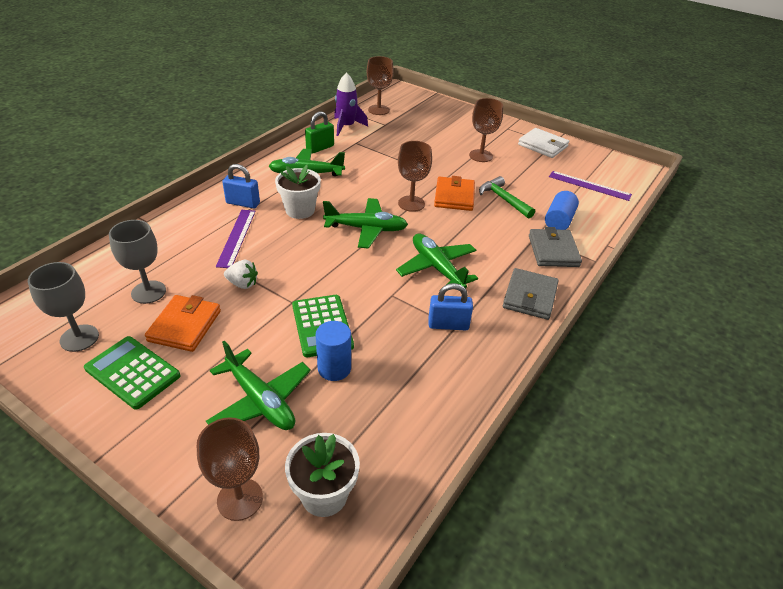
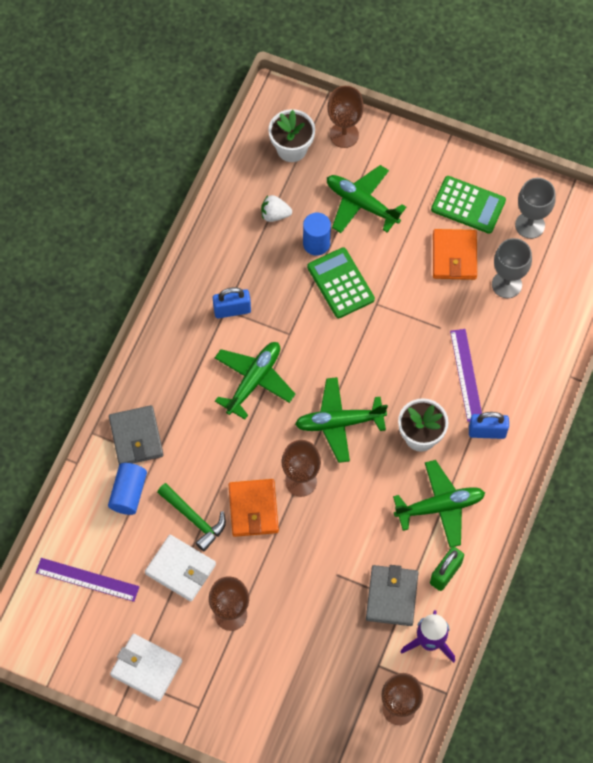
camera: 170 degrees right, 25 degrees up
white strawberry [224,260,258,289] -> white strawberry moved to [261,195,292,222]
green plane [396,233,478,288] -> green plane turned 105 degrees counterclockwise [215,342,296,420]
grey wallet [503,268,559,320] -> grey wallet moved to [366,565,419,626]
none -> white wallet [145,535,216,602]

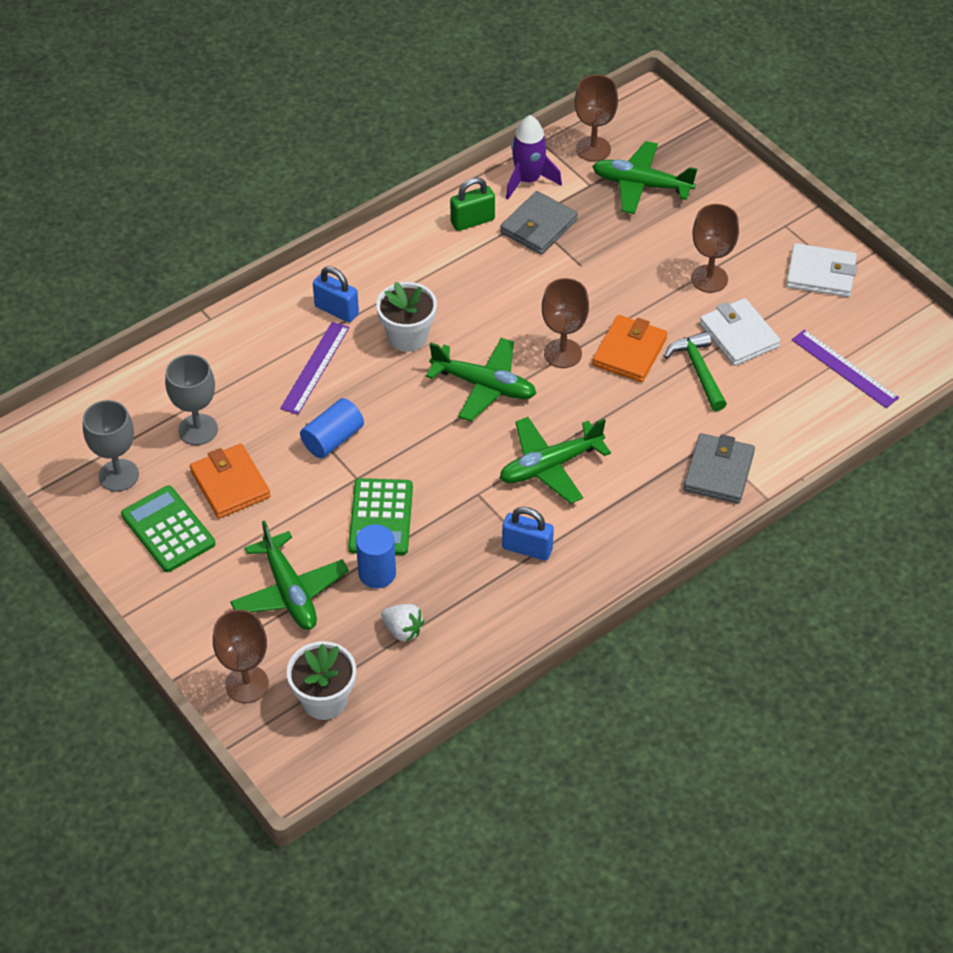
camera: 150 degrees left, 15 degrees down
blue cylinder [108,463,147,515] -> blue cylinder moved to [300,398,364,458]
white wallet [110,634,182,701] -> white wallet turned 45 degrees counterclockwise [786,243,857,297]
green plane [393,460,485,548] -> green plane moved to [592,141,697,214]
orange wallet [433,229,477,280] -> orange wallet turned 60 degrees counterclockwise [190,444,271,518]

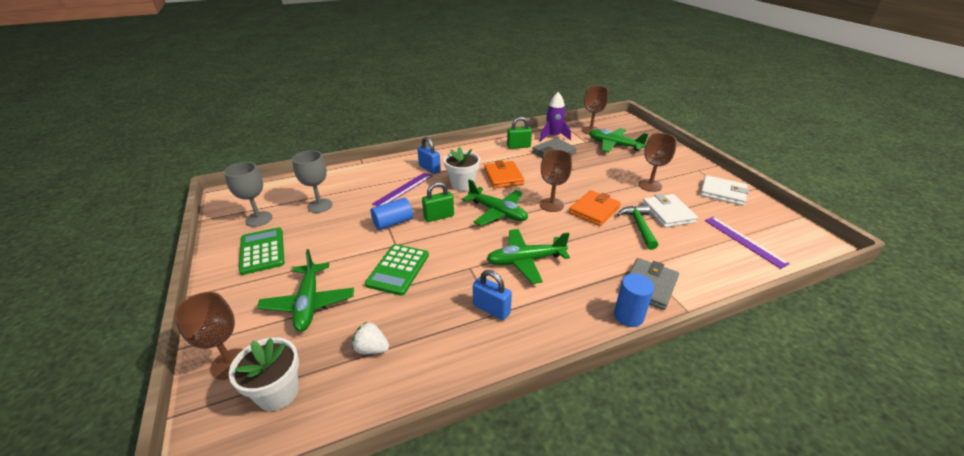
camera: 15 degrees right, 15 degrees down
orange wallet [190,444,271,518] -> orange wallet moved to [484,160,524,188]
blue cylinder [356,524,396,588] -> blue cylinder moved to [614,274,654,327]
white strawberry [381,604,424,642] -> white strawberry turned 150 degrees clockwise [352,322,389,354]
none -> green padlock [422,182,454,222]

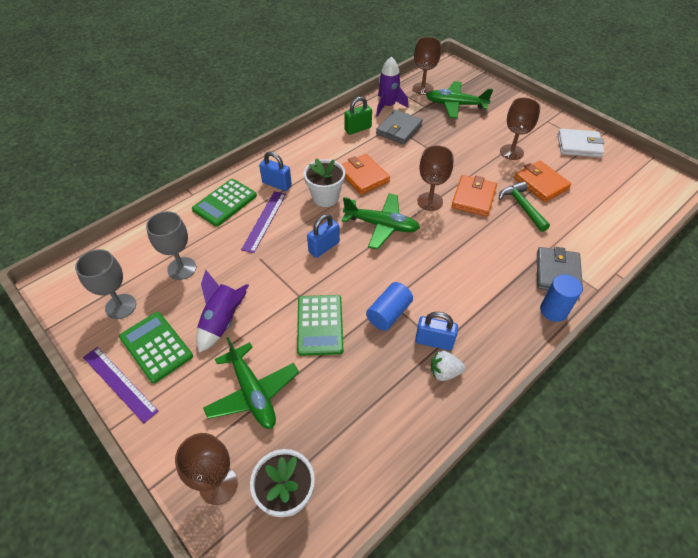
camera: 20 degrees left, 15 degrees up
white strawberry [352,322,389,354] -> white strawberry moved to [431,351,466,381]
blue cylinder [371,198,413,230] -> blue cylinder moved to [366,282,413,331]
green padlock [422,182,454,222] -> blue padlock [307,214,340,258]
green plane [487,229,570,284] -> none
white wallet [642,194,698,228] -> orange wallet [514,161,572,202]
purple ruler [705,217,790,269] -> purple ruler moved to [83,347,158,423]
none -> green calculator [192,179,257,227]
none -> purple rocket [196,270,249,353]

